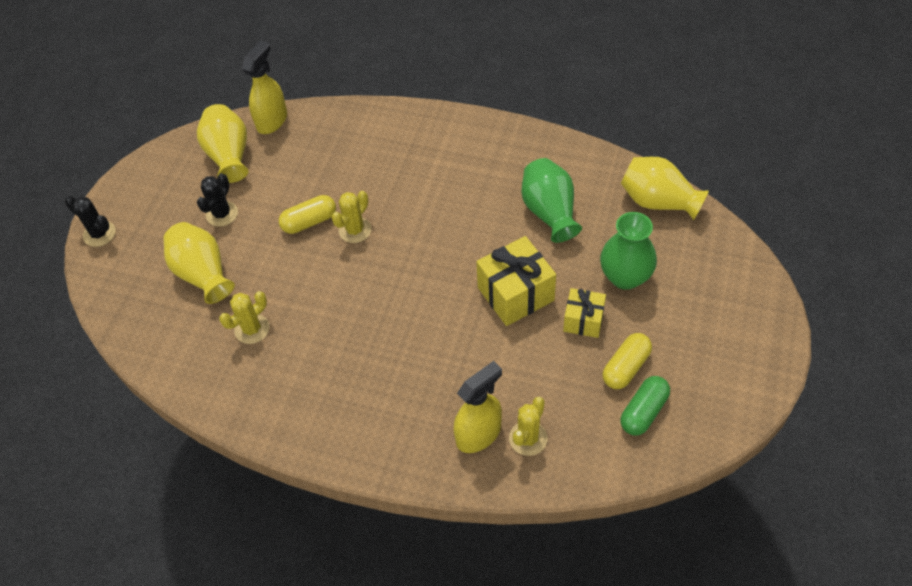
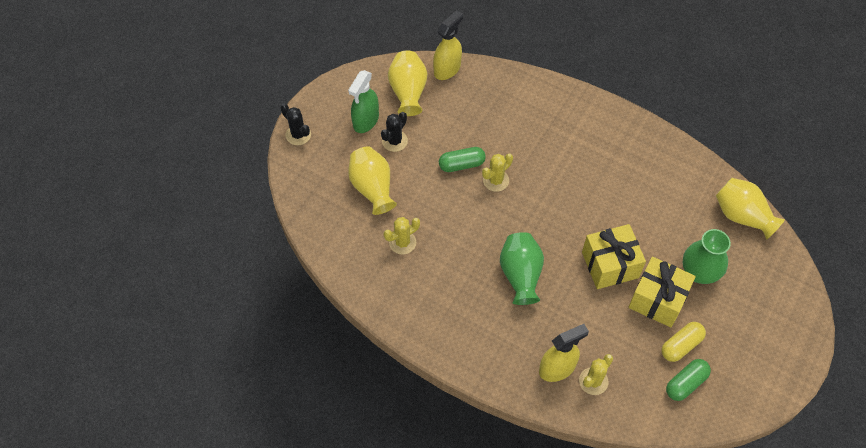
camera: 10 degrees right, 5 degrees up
yellow capsule [279,195,336,234] -> green capsule [439,147,486,172]
green vase [521,158,582,243] -> green vase moved to [500,232,544,305]
yellow gift [563,288,606,338] -> yellow gift [628,257,696,327], size x1.65
none -> green spray bottle [348,70,379,133]

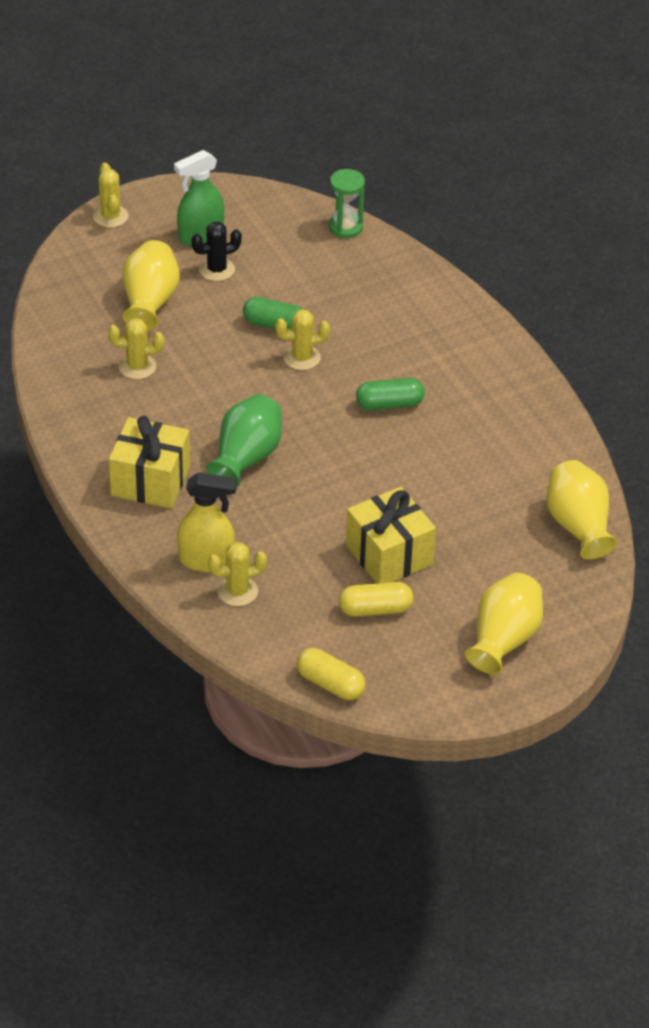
camera: 30 degrees right, 15 degrees down
black cactus [280,103,311,145] -> yellow cactus [93,163,128,228]
yellow vase [388,51,427,116] -> yellow vase moved to [465,573,543,675]
yellow spray bottle [433,10,463,80] -> green hourglass [329,169,365,238]
yellow gift [582,224,646,289] -> yellow gift moved to [109,416,190,509]
green capsule [666,359,711,401] -> green capsule moved to [356,378,425,410]
green vase [683,229,731,284] -> none
none -> yellow capsule [297,648,366,700]

